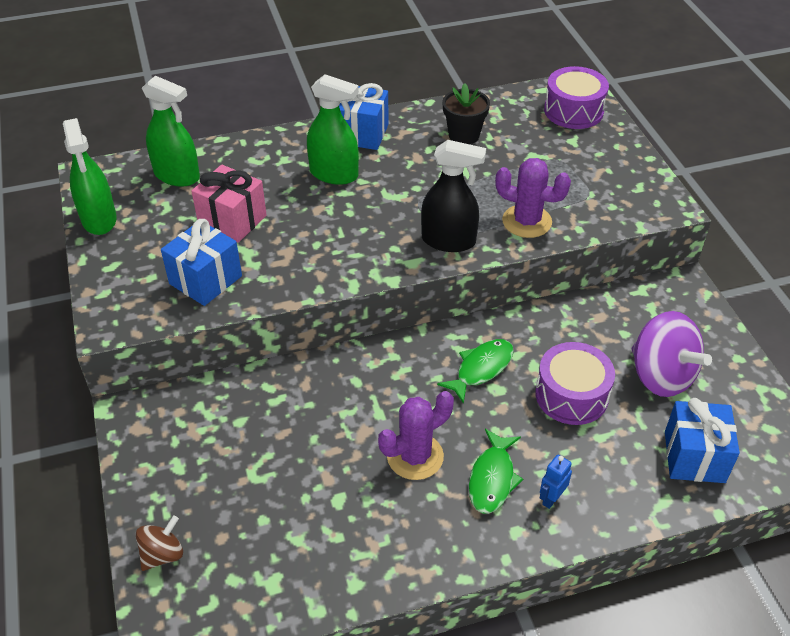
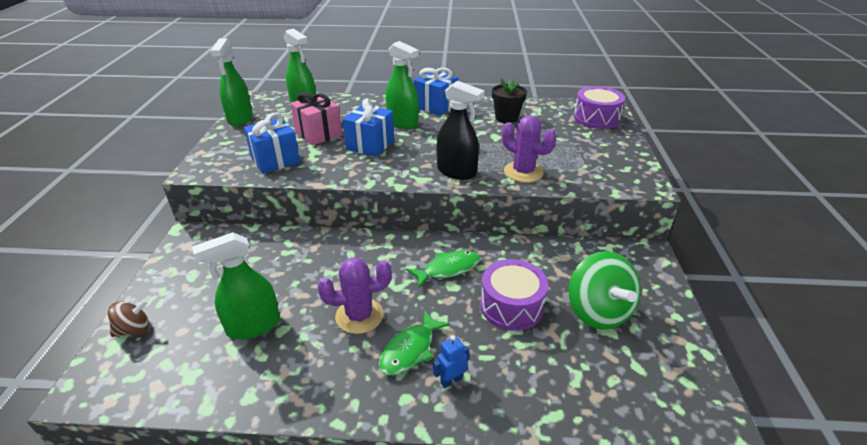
camera: 20 degrees right, 10 degrees down
purple spinning top [632,311,712,397] -> green spinning top [568,251,641,330]
blue gift [665,398,740,483] -> blue gift moved to [342,98,394,157]
none -> green spray bottle [192,232,280,339]

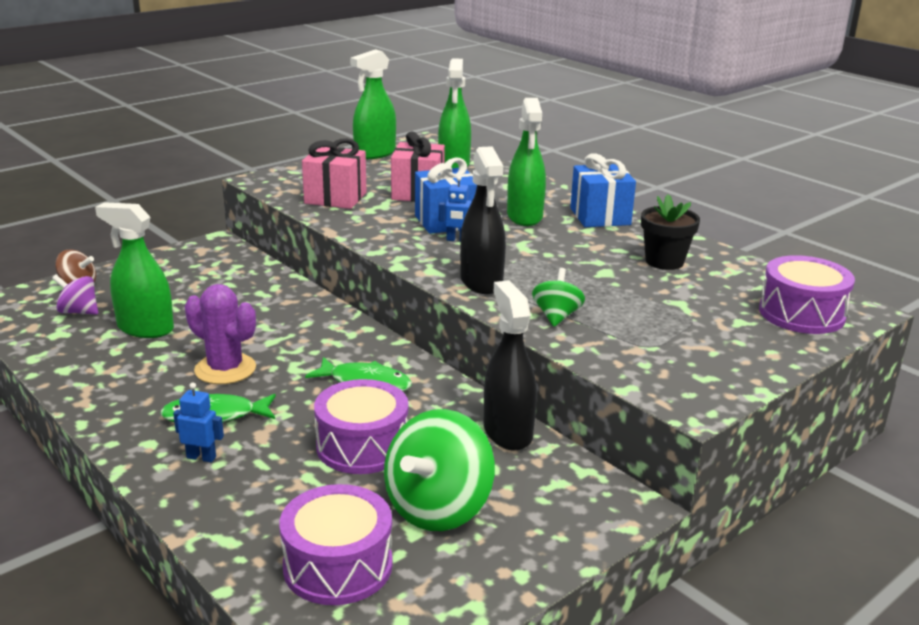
camera: 45 degrees right, 10 degrees down
blue gift [244,112,300,174] -> pink gift [302,138,366,209]
purple cactus [502,115,557,183] -> green spinning top [532,268,585,327]
none -> purple spinning top [52,275,98,315]
none -> purple drum [279,484,393,605]
none -> blue robot [439,176,472,242]
none -> black spray bottle [484,280,537,451]

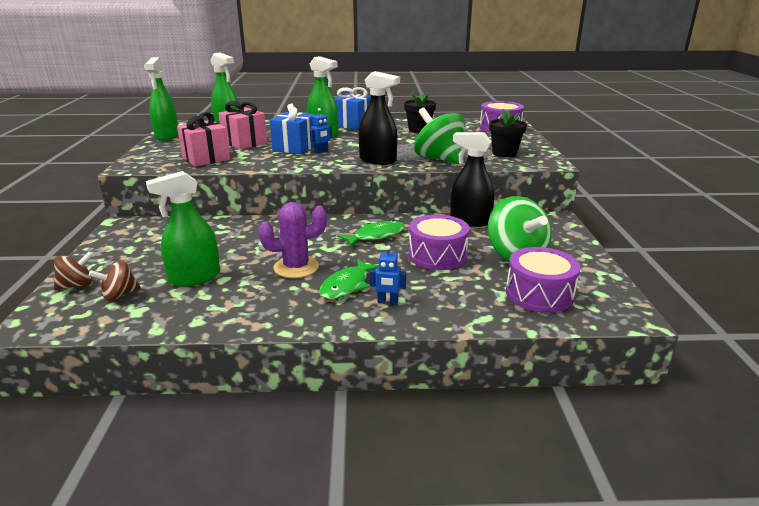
camera: 50 degrees left, 0 degrees up
purple spinning top [52,275,98,315] -> brown spinning top [89,260,141,301]
blue robot [173,382,224,463] -> blue robot turned 135 degrees counterclockwise [370,245,406,305]
green spinning top [532,268,585,327] -> green spinning top [414,107,465,164], size x1.88
none -> black flower pot [489,109,527,157]

